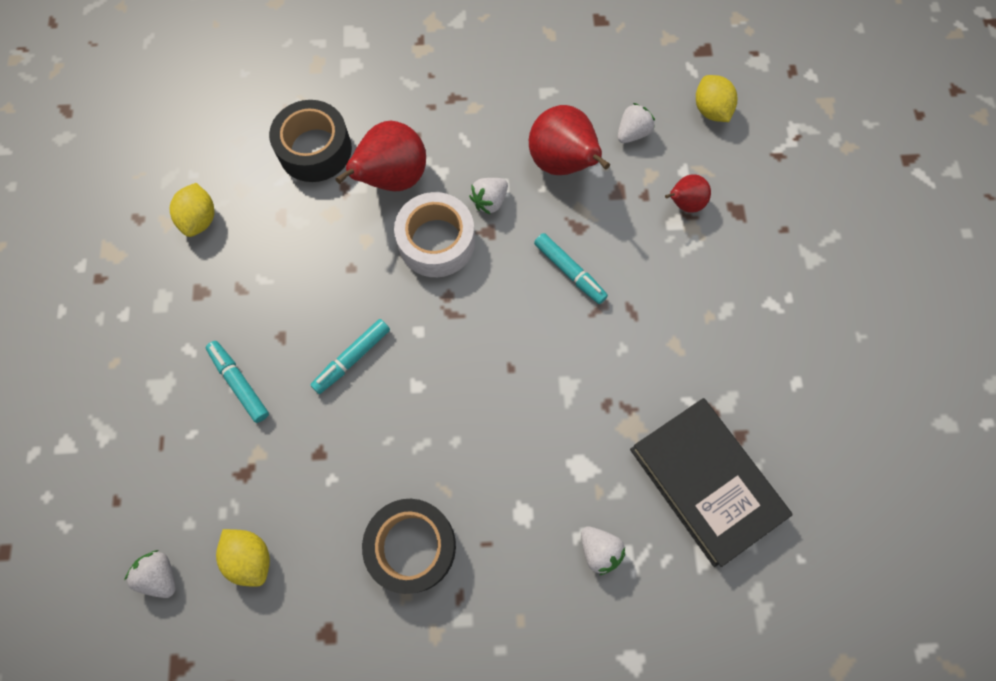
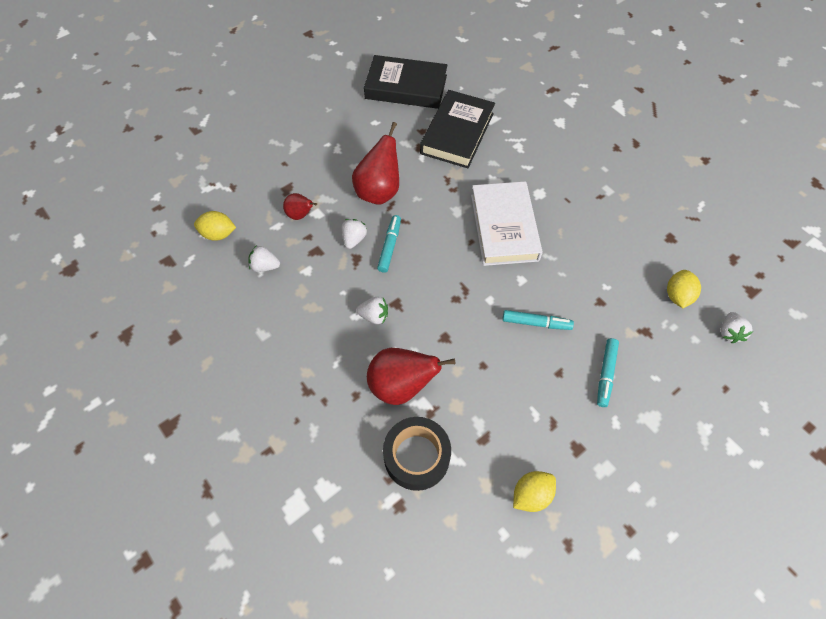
camera: 125 degrees left, 10 degrees down
black tape [362,499,456,594] -> none
white tape [394,192,475,277] -> none
red pear [529,105,610,175] -> red pear moved to [352,122,399,205]
white strawberry [581,527,625,575] -> white strawberry moved to [342,219,367,249]
yellow lemon [696,75,737,122] -> yellow lemon turned 60 degrees clockwise [194,211,236,241]
none -> black book [364,55,447,109]
none -> white book [471,181,543,266]

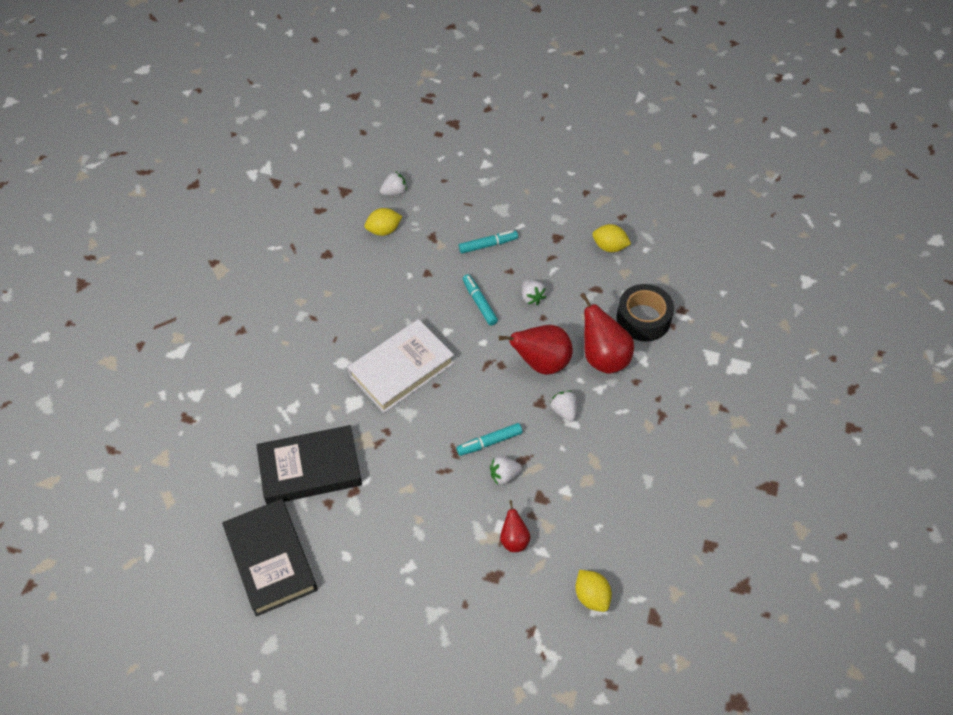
camera: 125 degrees left, 5 degrees down
white strawberry [248,245,280,272] -> white strawberry moved to [522,280,546,305]
red pear [352,122,399,205] -> red pear moved to [499,325,573,375]

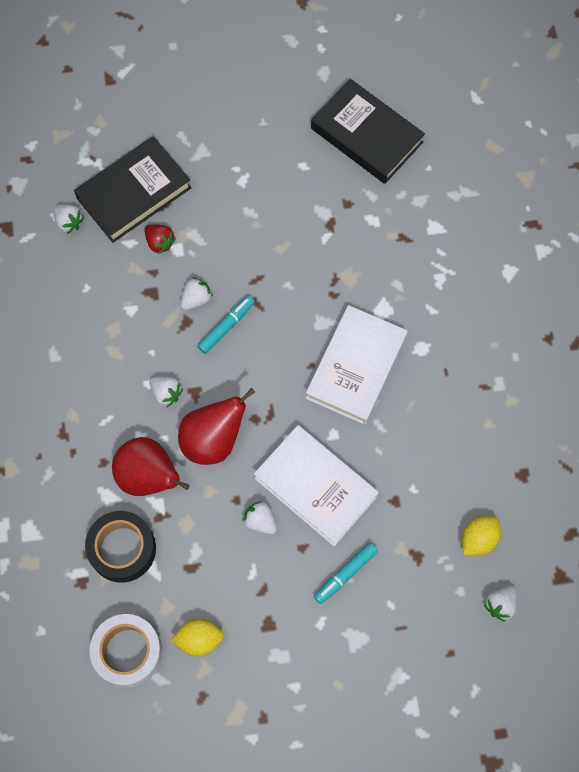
camera: 155 degrees right, 15 degrees up
black book [256,425,362,505] -> black book moved to [74,136,192,243]
turquoise marker [463,274,498,326] -> white book [254,425,379,546]
red pear [500,500,531,552] -> red strawberry [144,224,176,254]
yellow lemon [575,570,612,612] -> white strawberry [53,204,84,234]
none -> white tape [90,614,162,687]

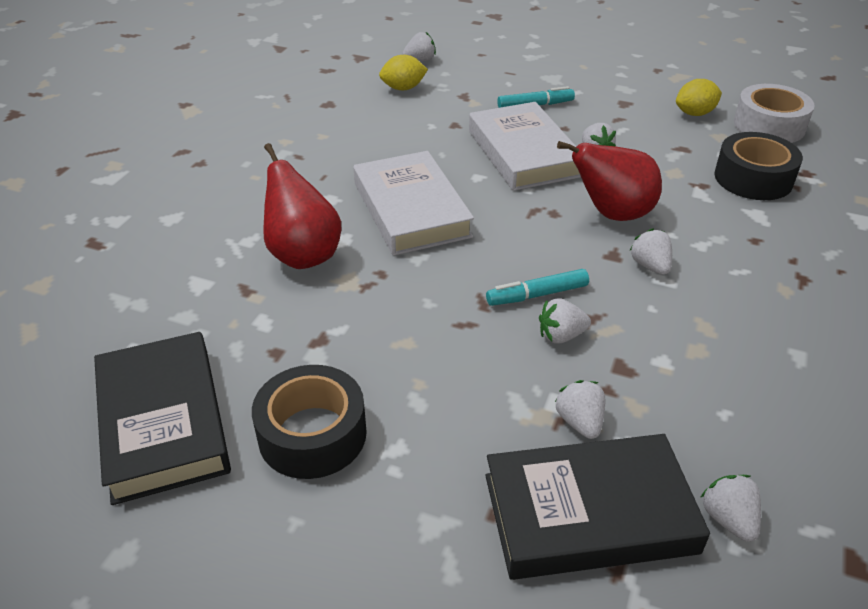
camera: 150 degrees left, 30 degrees down
red pear [112,437,189,496] -> red pear moved to [263,143,341,269]
red strawberry [144,224,176,254] -> white strawberry [555,380,605,439]
yellow lemon [171,619,224,656] -> yellow lemon turned 45 degrees counterclockwise [676,79,722,116]
white book [306,305,408,425] -> white book turned 75 degrees counterclockwise [353,151,474,256]
none -> black tape [252,365,367,479]

